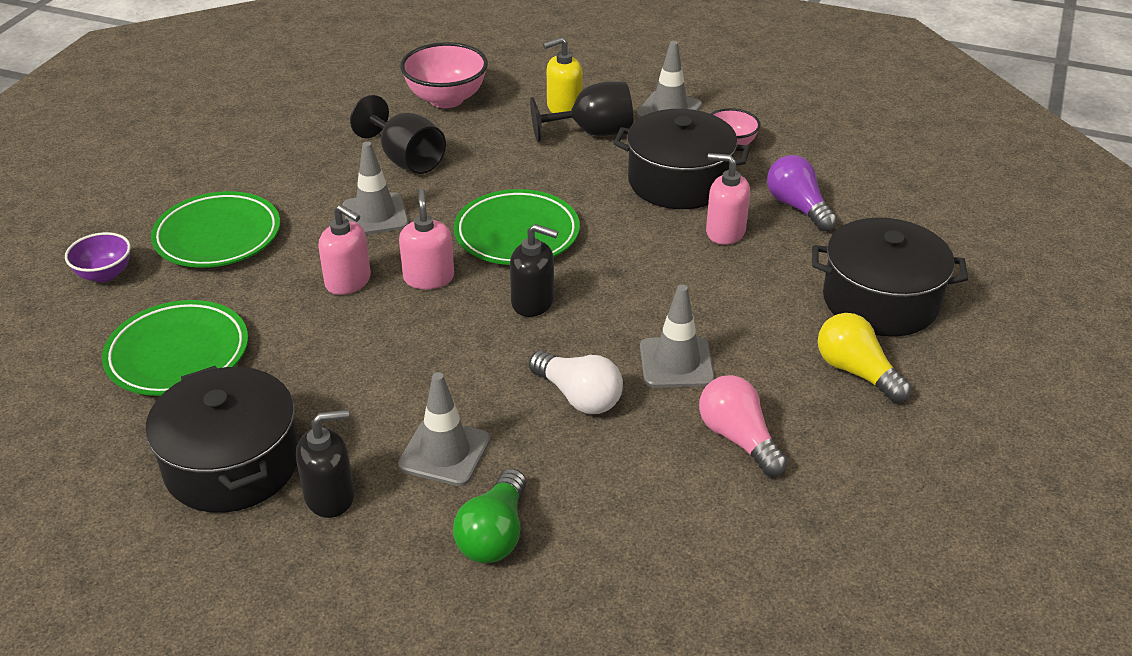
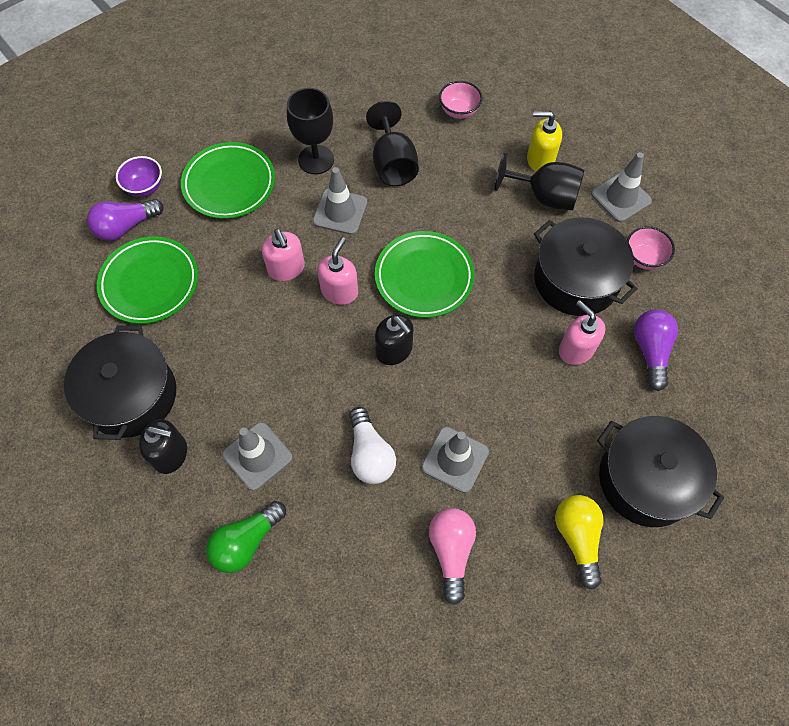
camera: 30 degrees right, 25 degrees up
pink bowl [400,42,488,108] -> pink bowl [439,81,482,119], size x0.60
none -> purple light bulb [87,199,163,241]
none -> black goblet [287,88,334,174]

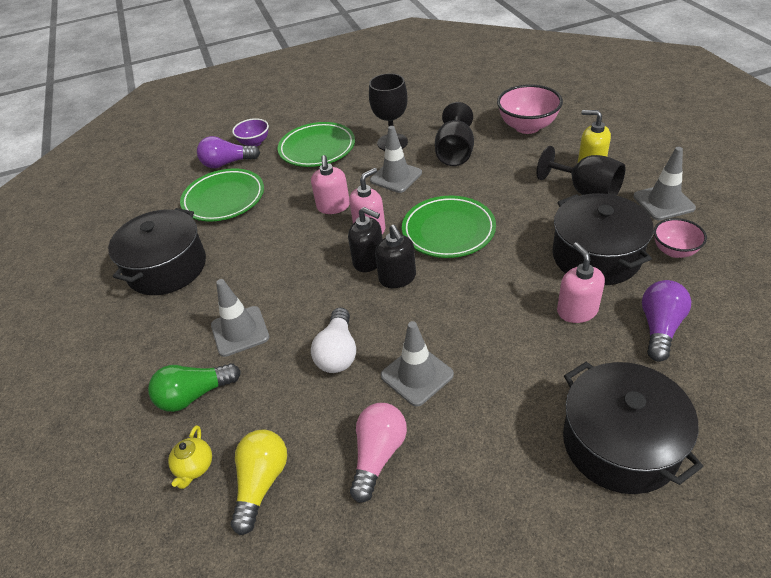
camera: 25 degrees right, 20 degrees down
black soap dispenser [139,419,187,474] -> black soap dispenser moved to [348,207,383,272]
pink bowl [439,81,482,119] -> pink bowl [497,84,563,134], size x1.66
yellow light bulb [555,495,604,590] -> yellow light bulb moved to [230,429,287,535]
none -> yellow teapot [168,425,212,489]

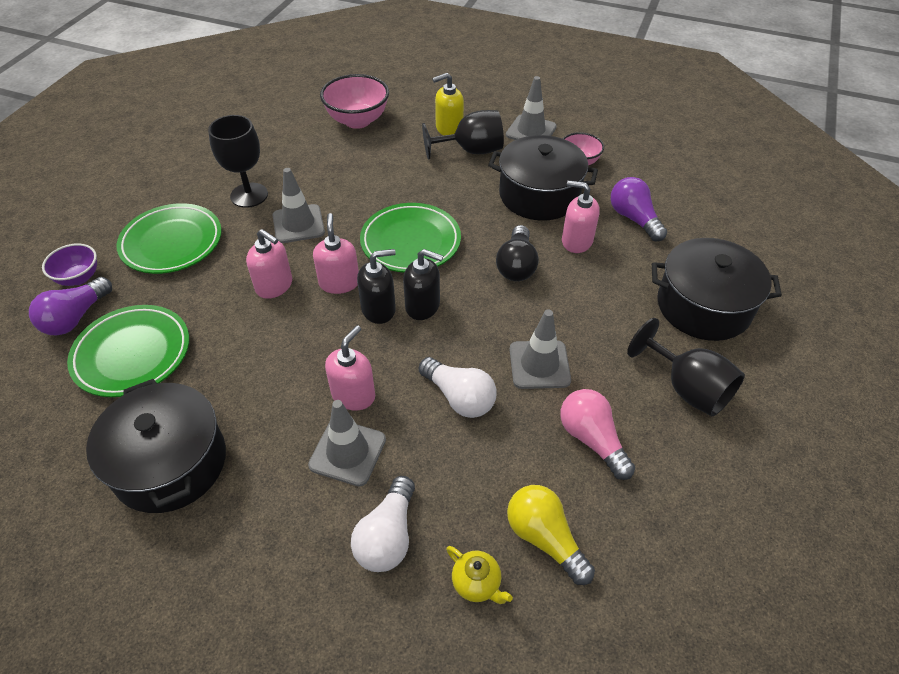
camera: 55 degrees left, 5 degrees up
green light bulb [148,363,241,412] -> white light bulb [351,476,415,572]
black goblet [435,102,474,166] -> black goblet moved to [627,318,745,416]
none -> pink soap dispenser [325,325,375,411]
none -> black light bulb [496,225,539,281]

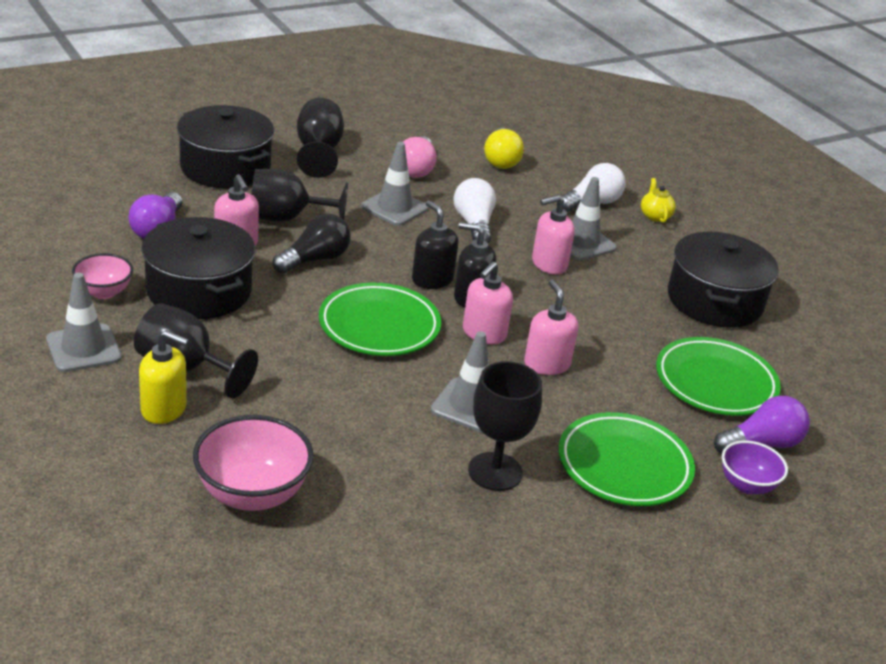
camera: 145 degrees left, 15 degrees down
yellow teapot [446,546,513,604] -> yellow teapot moved to [641,178,676,223]
none -> black goblet [251,169,348,221]

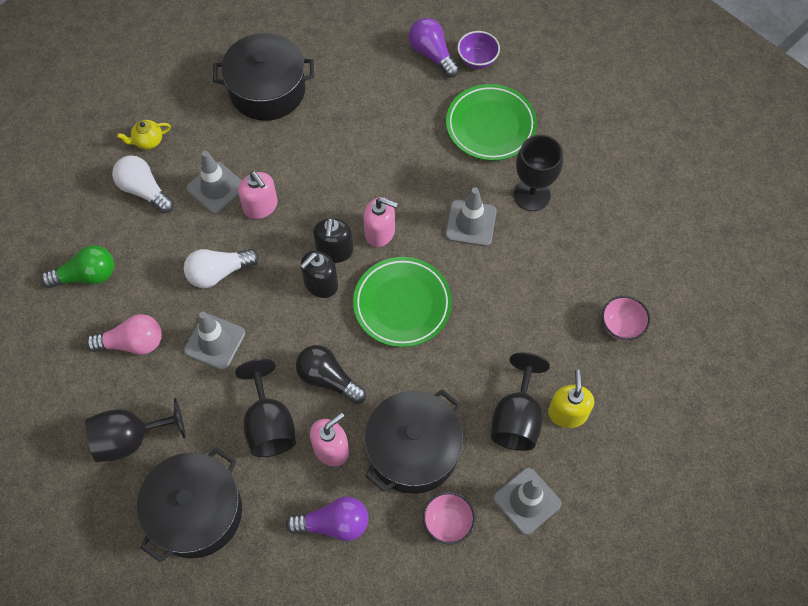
camera: 100 degrees left, 30 degrees up
pink bowl [193,415,314,511] -> pink bowl [602,296,650,341], size x0.60
yellow light bulb [484,128,524,169] -> green light bulb [41,245,114,288]
pink soap dispenser [524,280,578,375] -> none
green plate [656,337,781,416] -> none

